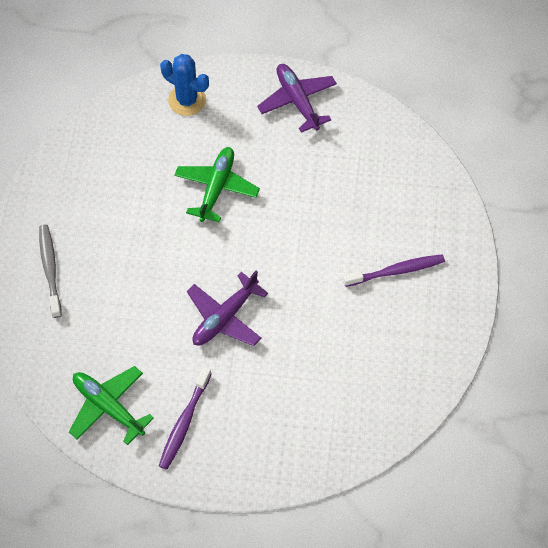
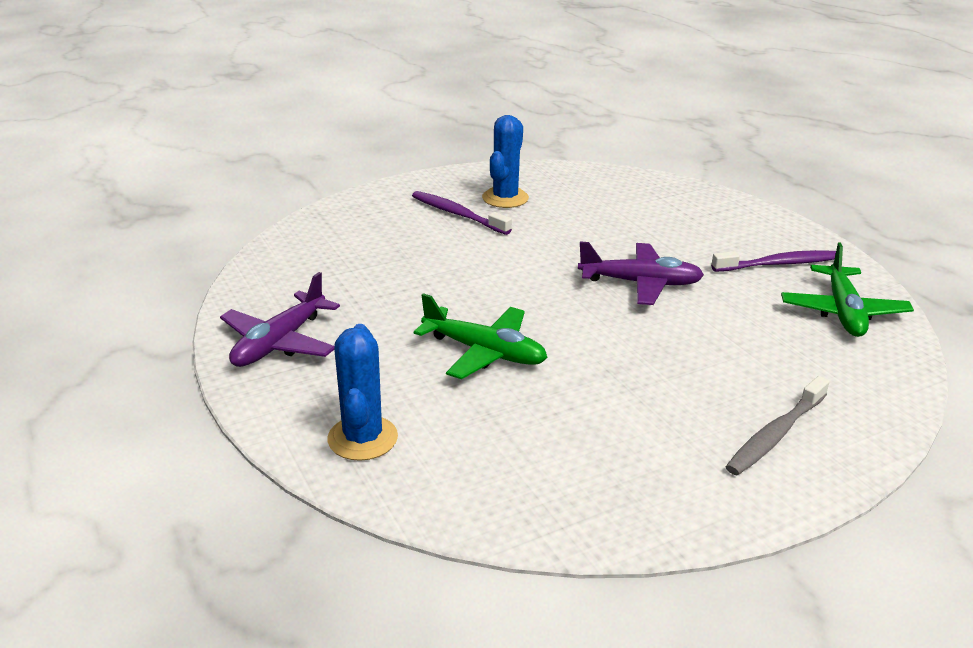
camera: 125 degrees left, 30 degrees down
green plane [174,147,260,222] -> green plane turned 135 degrees counterclockwise [414,293,548,379]
none -> blue cactus [482,115,529,208]

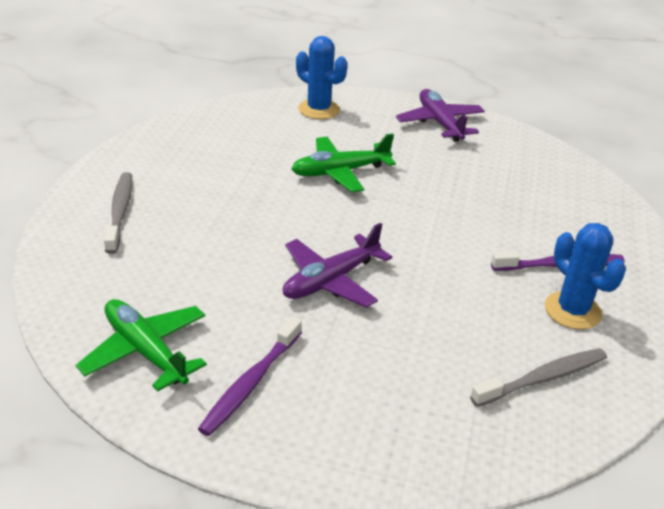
camera: 130 degrees right, 5 degrees up
none -> grey toothbrush [470,348,607,407]

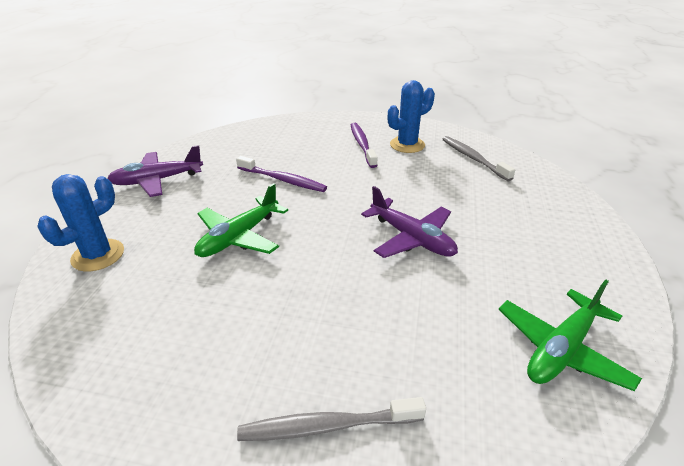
camera: 90 degrees left, 0 degrees up
purple toothbrush [198,317,302,436] -> purple toothbrush moved to [236,156,327,192]
green plane [291,134,396,192] -> green plane turned 60 degrees clockwise [194,183,288,257]

